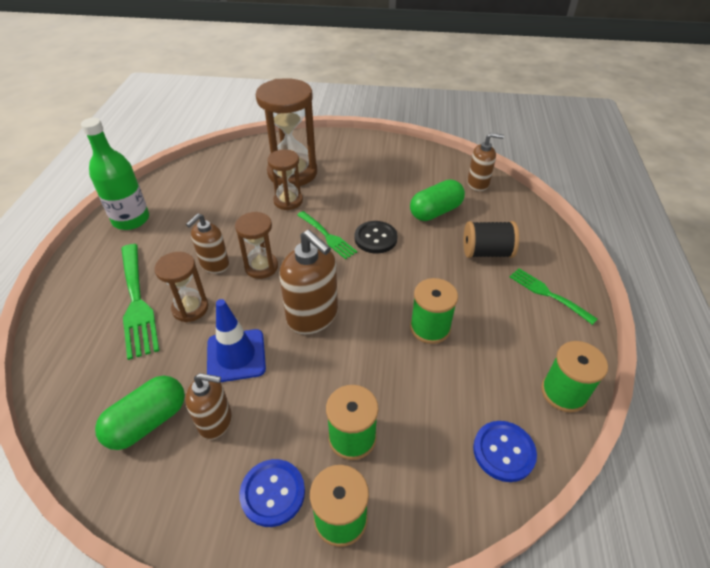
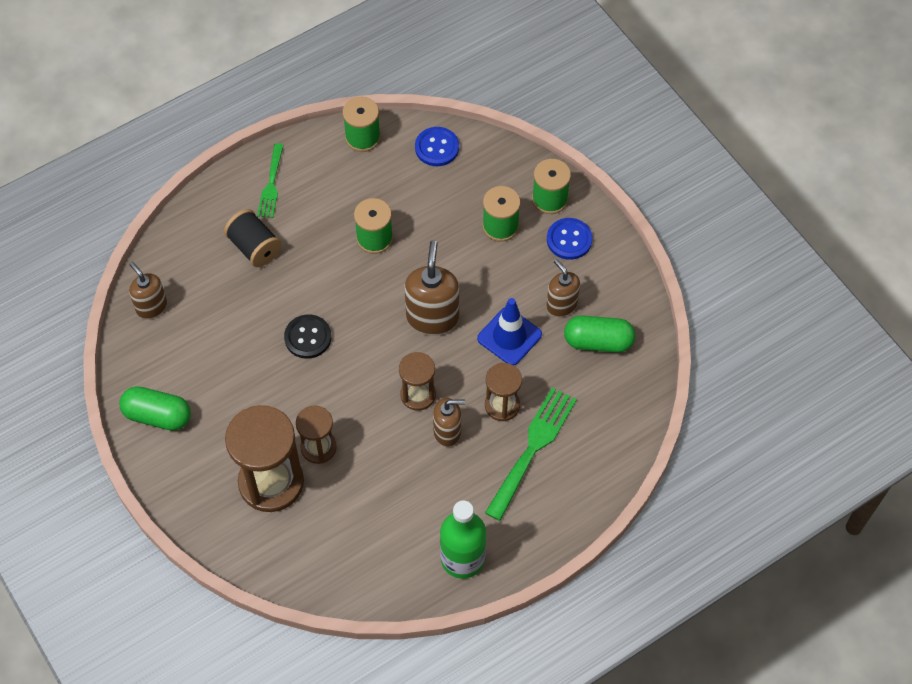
camera: 130 degrees left, 15 degrees up
green fork [297,211,357,259] -> none
green capsule [410,179,465,221] -> green capsule moved to [119,386,191,431]

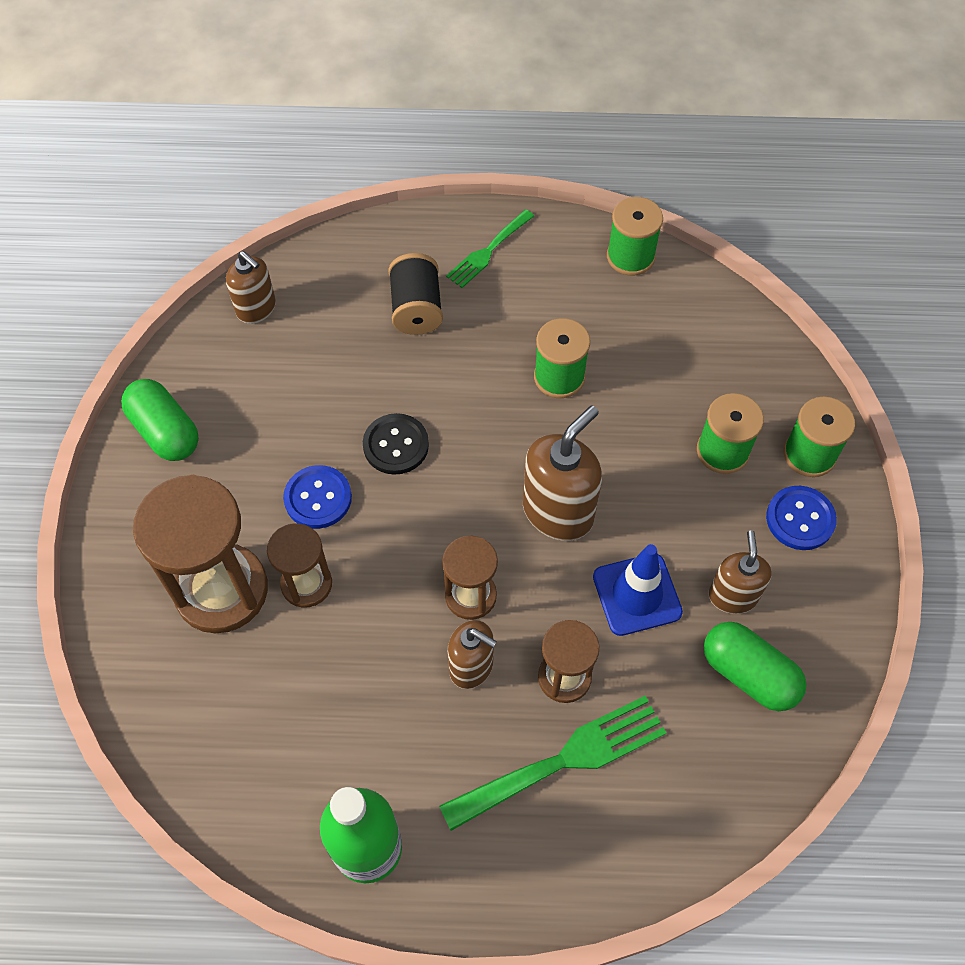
camera: 35 degrees right, 0 degrees up
brown soap dispenser [129,262,167,319] -> brown soap dispenser turned 135 degrees clockwise [226,251,276,324]
blue button [415,127,459,166] -> blue button moved to [283,465,352,529]

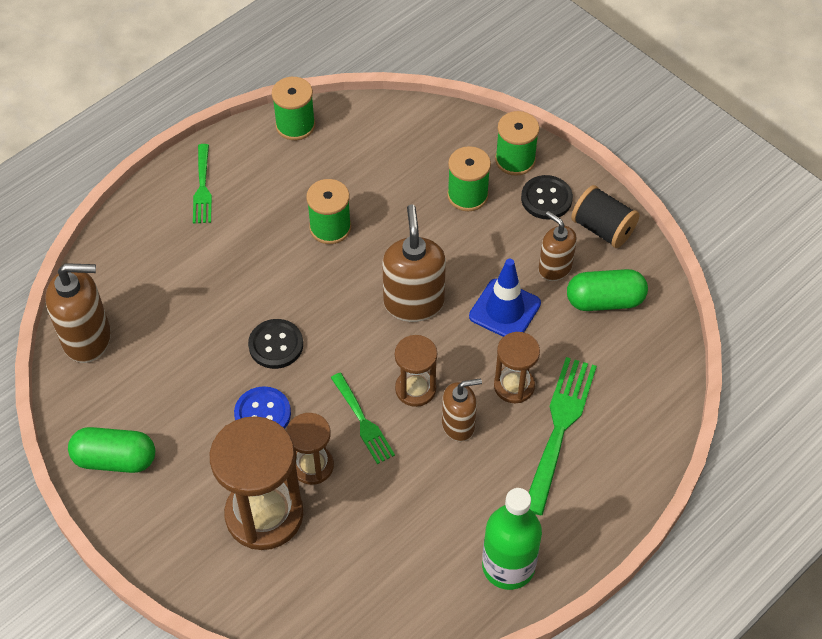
camera: 45 degrees left, 5 degrees down
brown soap dispenser [226,251,276,324] -> brown soap dispenser [46,263,111,363], size x1.58
black spool [388,253,443,335] -> black spool moved to [571,185,639,248]
blue button [766,486,837,550] -> black button [521,175,573,219]
none -> green fork [331,373,395,464]

